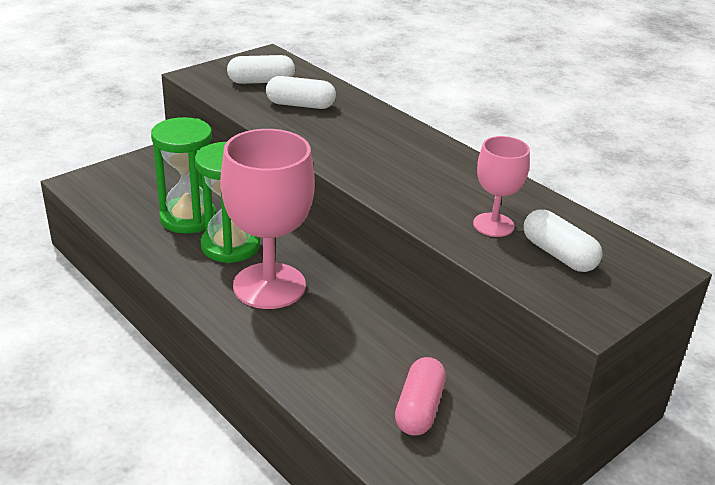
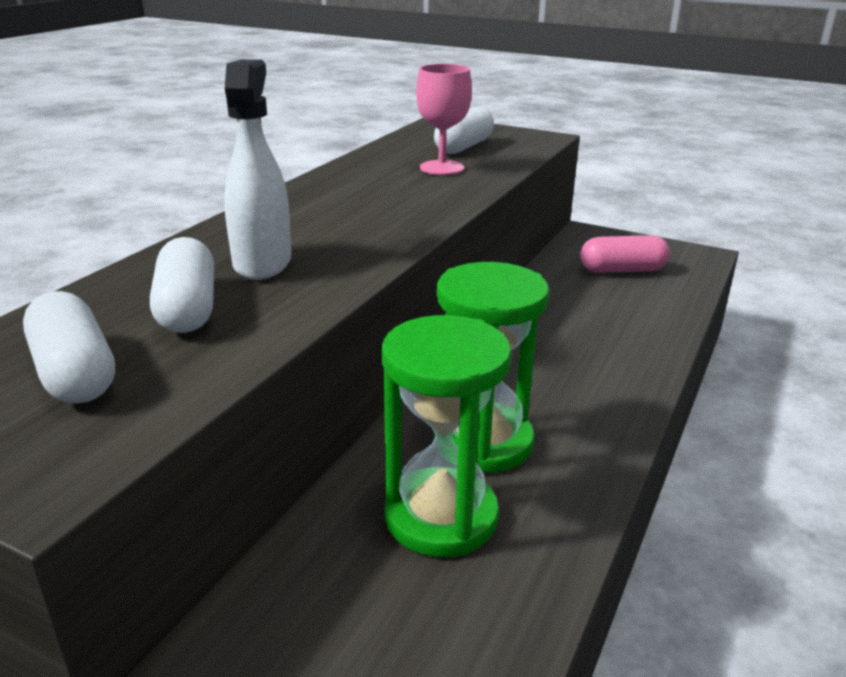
camera: 110 degrees left, 5 degrees down
pink goblet [220,129,315,309] -> none
none -> white spray bottle [224,59,292,280]

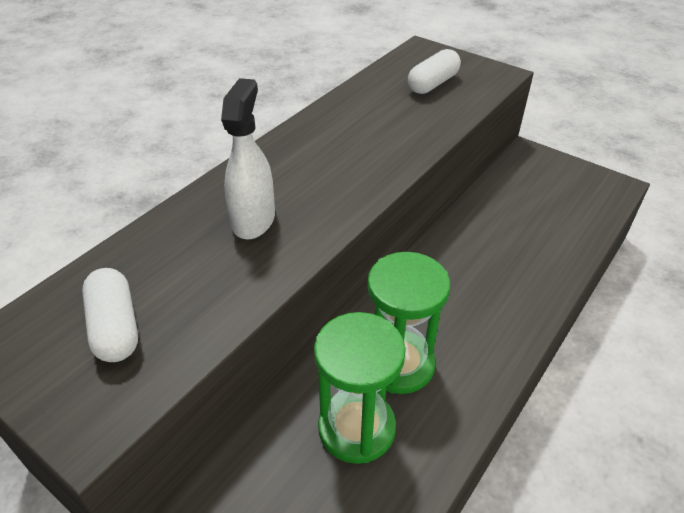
camera: 10 degrees right, 15 degrees up
white capsule [150,237,214,333] -> none
pink goblet [416,64,472,175] -> none
pink capsule [580,235,670,273] -> none

